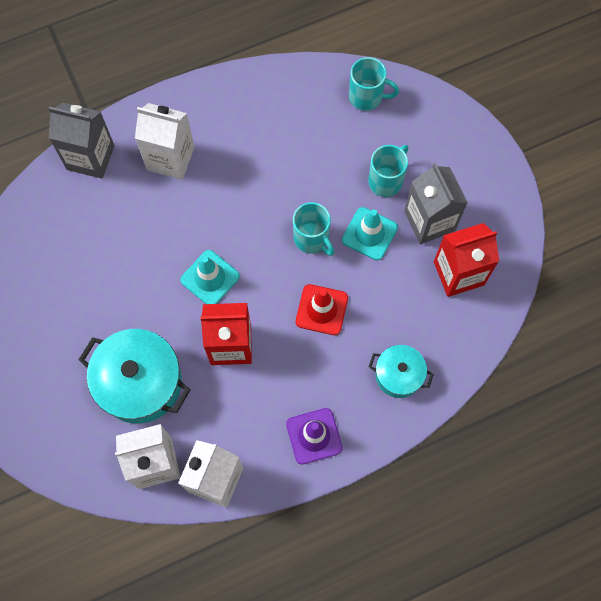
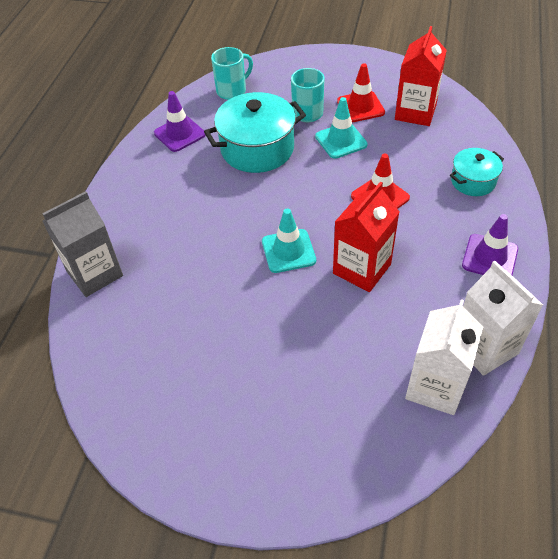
camera: 50 degrees left, 20 degrees down
turquoise pot [79,329,190,424] -> turquoise pot moved to [204,92,306,173]
white carton [135,103,195,180] -> none
turquoise mug [293,202,334,256] -> none
grey carton [404,163,468,244] -> red traffic cone [337,63,385,122]
none -> purple traffic cone [154,91,206,152]

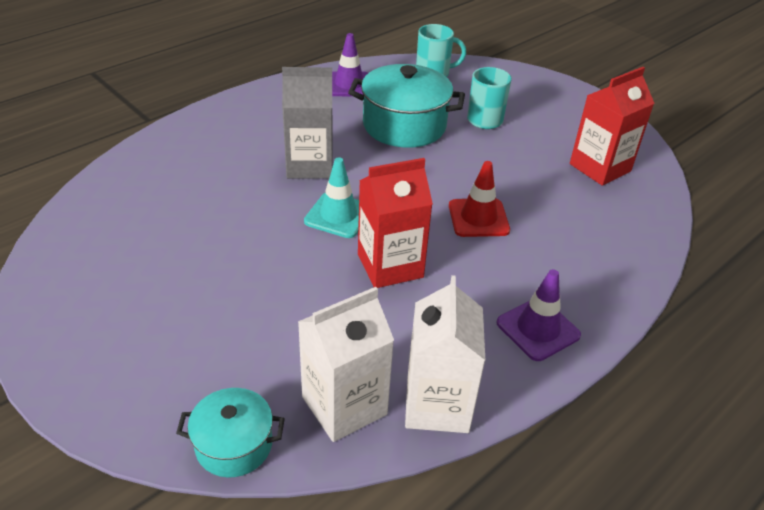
camera: 30 degrees right, 10 degrees down
grey carton [42,191,123,297] -> grey carton moved to [282,67,333,179]
turquoise traffic cone [315,97,368,159] -> none
red traffic cone [337,63,385,122] -> none
turquoise pot [450,148,504,196] -> turquoise pot moved to [176,388,285,478]

